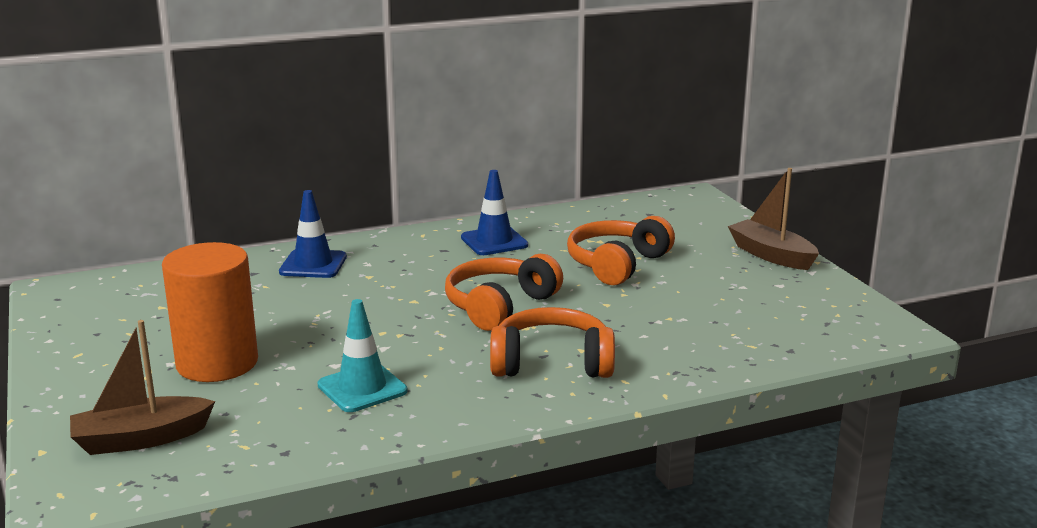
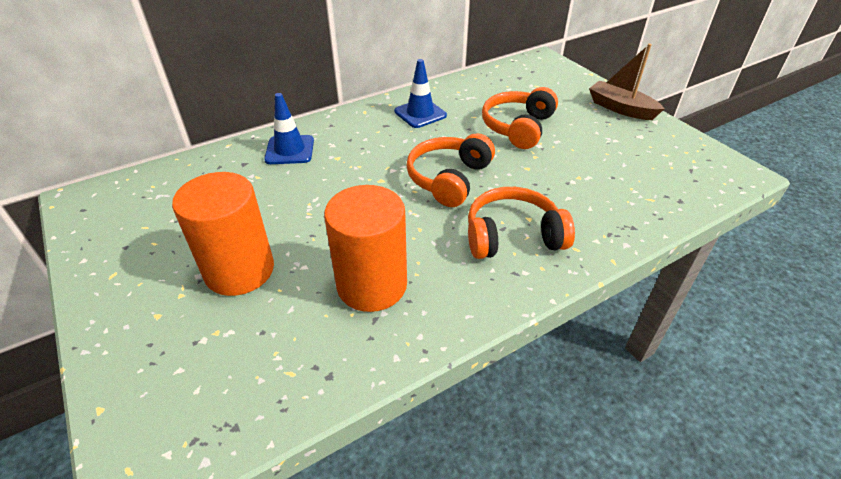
camera: 10 degrees left, 20 degrees up
brown boat [70,320,215,455] -> none
turquoise traffic cone [318,299,408,412] -> orange cylinder [324,185,407,312]

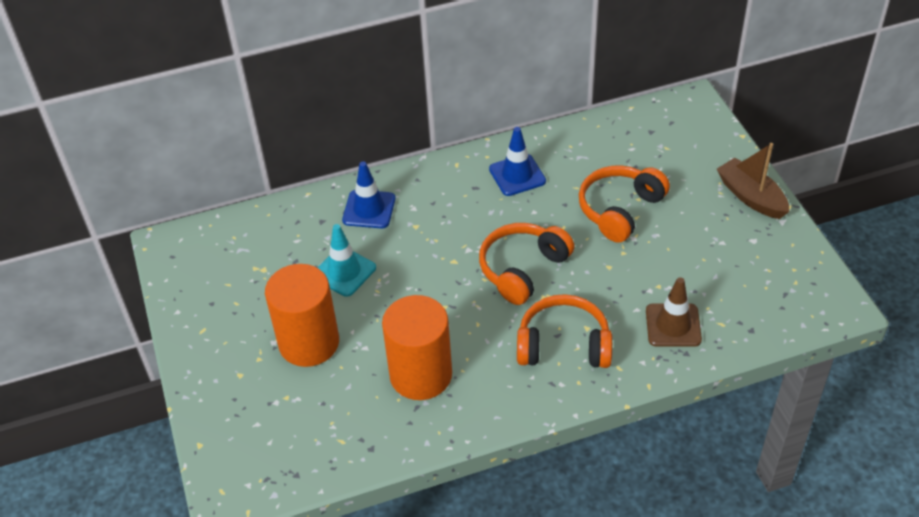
camera: 15 degrees right, 5 degrees up
none -> turquoise traffic cone [318,224,376,297]
none -> brown traffic cone [646,277,702,347]

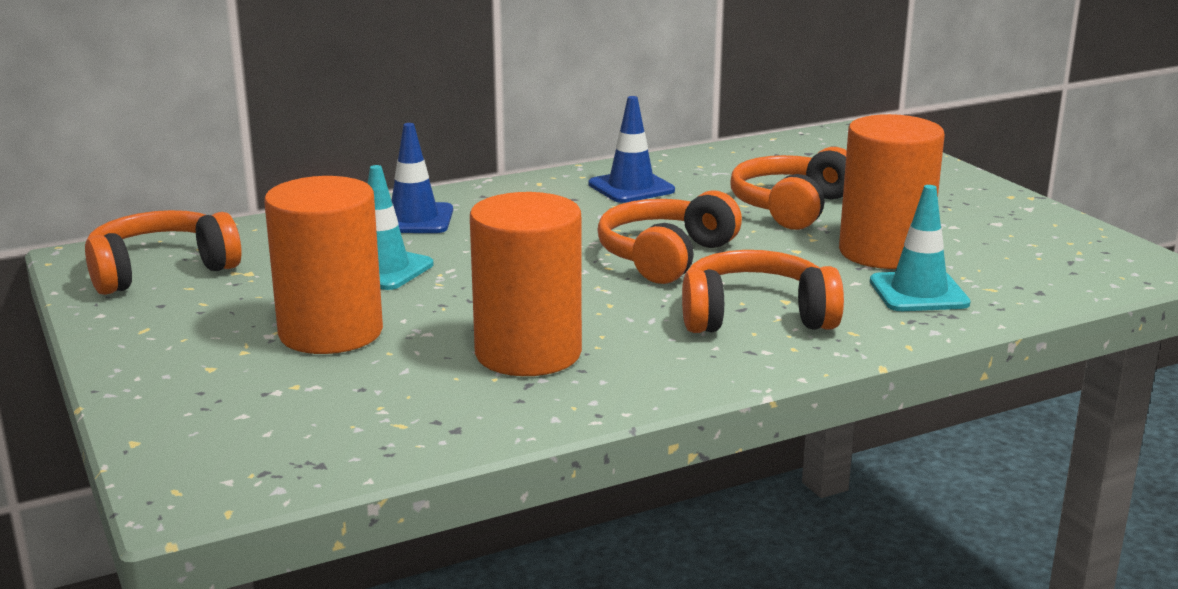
camera: 10 degrees left, 25 degrees down
brown traffic cone [646,277,702,347] -> turquoise traffic cone [870,185,971,311]
brown boat [717,143,789,219] -> none
none -> orange headphones [85,210,242,295]
none -> orange cylinder [839,114,945,269]

